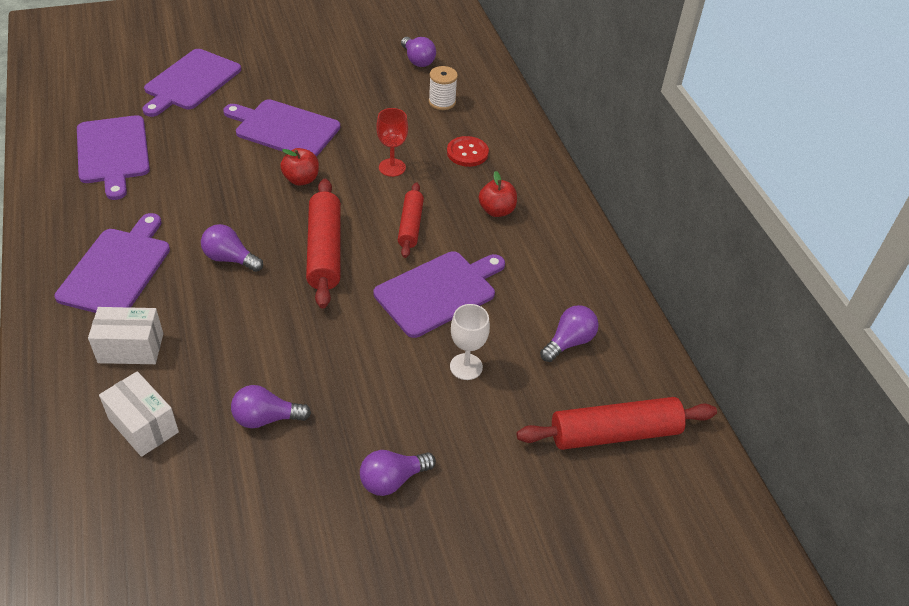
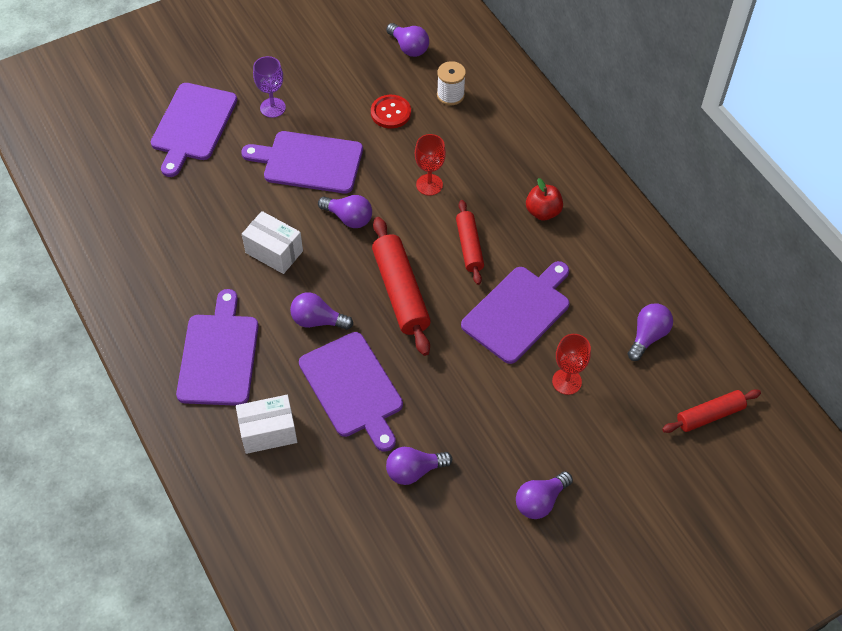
camera: 10 degrees left, 10 degrees up
purple cutting board [77,115,150,200] -> purple cutting board moved to [299,332,403,452]
white box [99,371,179,457] -> white box moved to [242,211,303,274]
red apple [280,148,319,186] -> purple light bulb [318,195,372,228]
red button [447,136,489,167] -> red button moved to [371,95,411,129]
white goblet [450,304,490,380] -> red goblet [552,334,591,395]
red rolling pin [517,397,717,450] -> red rolling pin [662,389,761,433], size x0.62
none -> purple goblet [253,56,286,118]

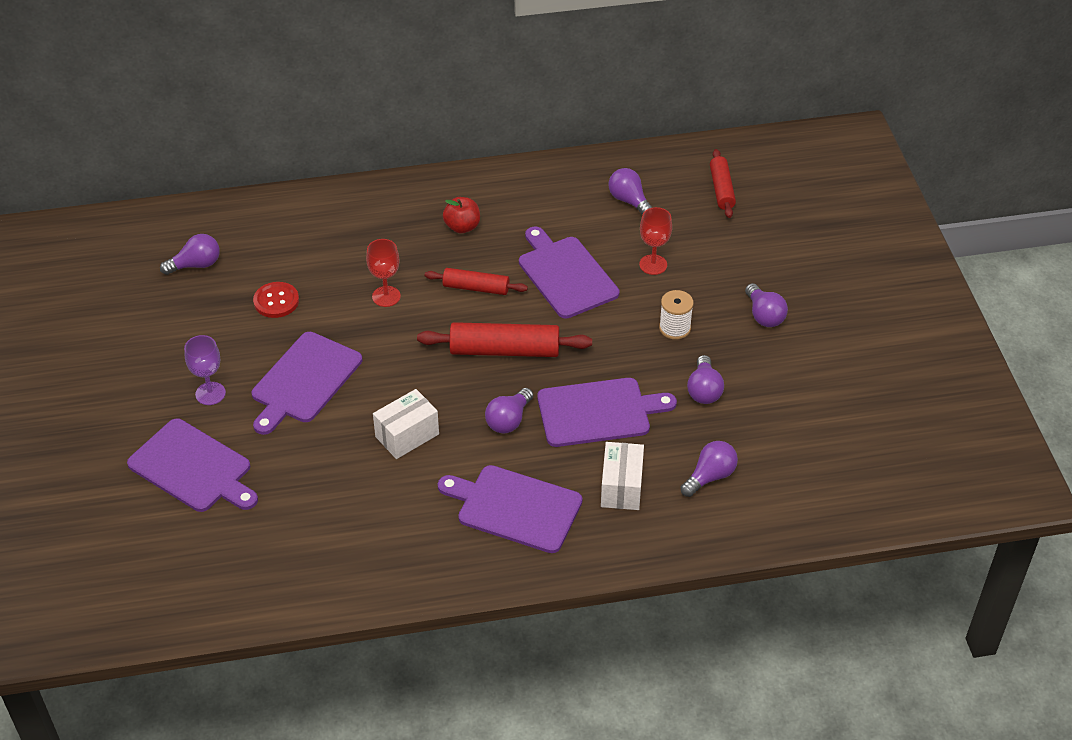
camera: 70 degrees left, 10 degrees down
purple light bulb [318,195,372,228] -> purple light bulb moved to [681,441,738,497]
white spool [437,61,466,105] -> white spool moved to [659,290,694,340]

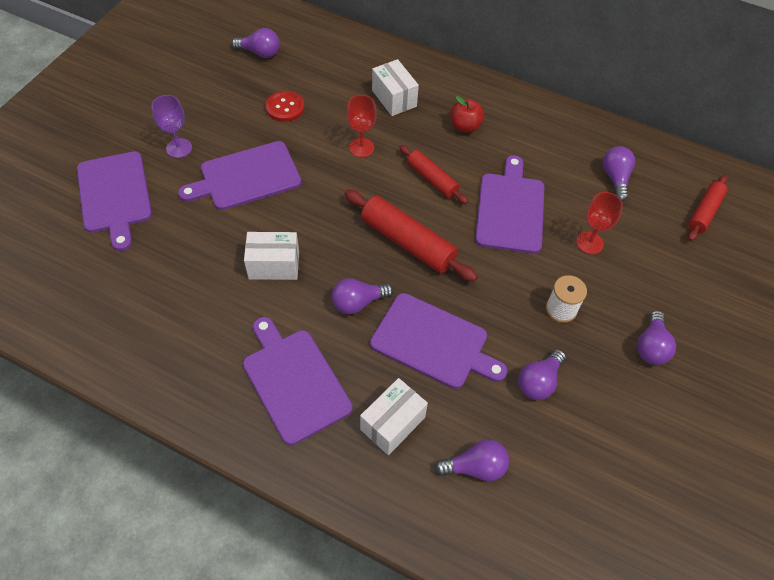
camera: 35 degrees right, 10 degrees up
none -> white box [372,59,419,116]

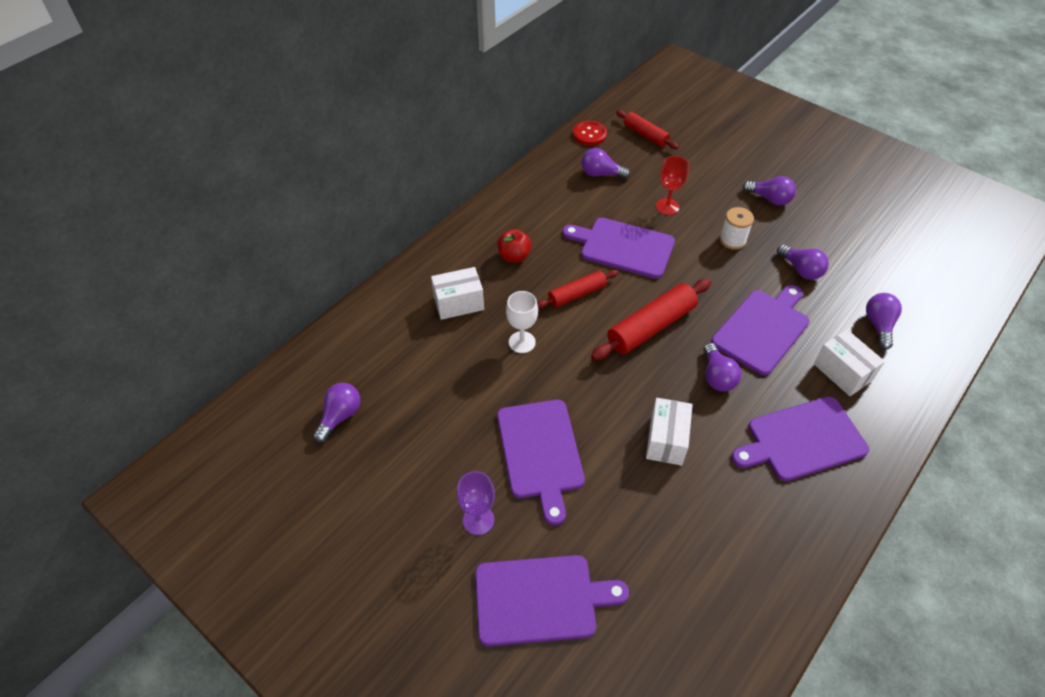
camera: 75 degrees left, 5 degrees down
red button [266,91,304,122] -> red button moved to [573,121,607,146]
red goblet [347,95,377,157] -> white goblet [506,291,538,353]

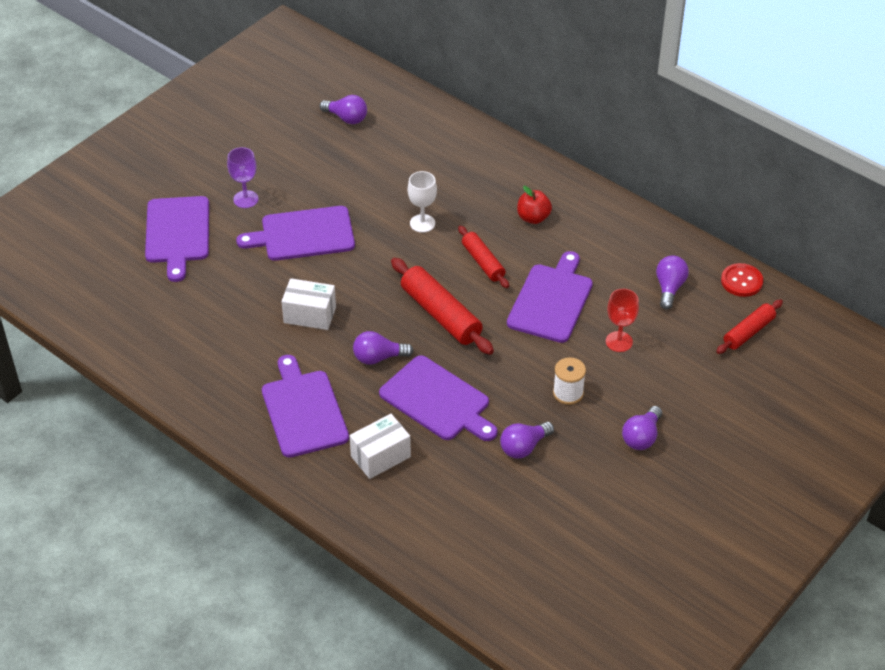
camera: 90 degrees right, 5 degrees down
white box [431,267,484,320] -> none
purple light bulb [866,293,902,350] -> none

